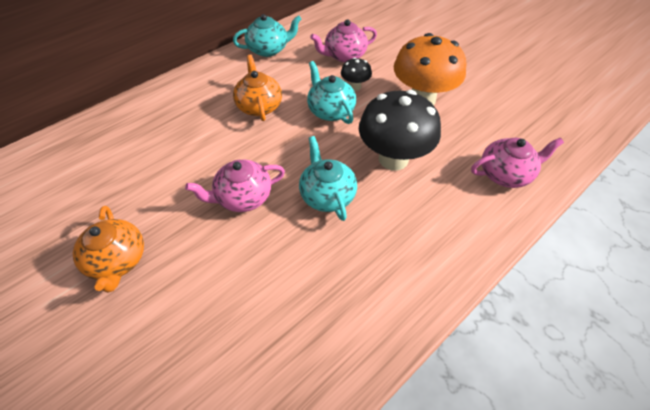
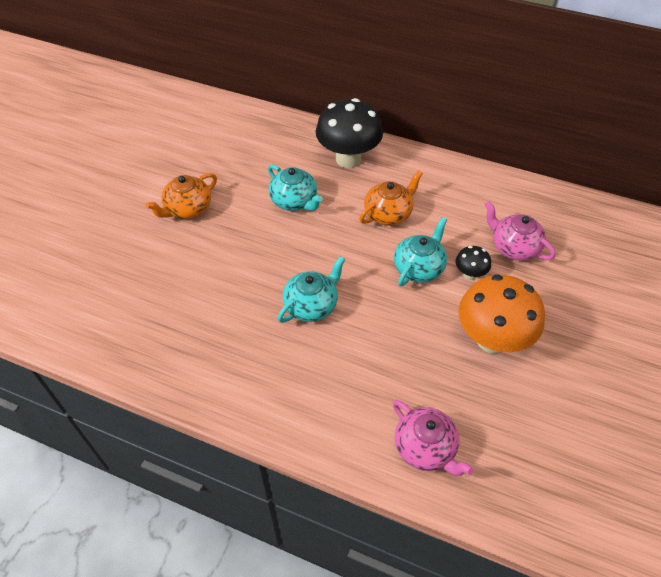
camera: 65 degrees right, 0 degrees up
pink teapot [185,160,285,212] -> none
turquoise teapot [233,14,301,57] -> turquoise teapot moved to [268,164,323,211]
black mushroom [359,90,441,171] -> black mushroom moved to [316,98,383,168]

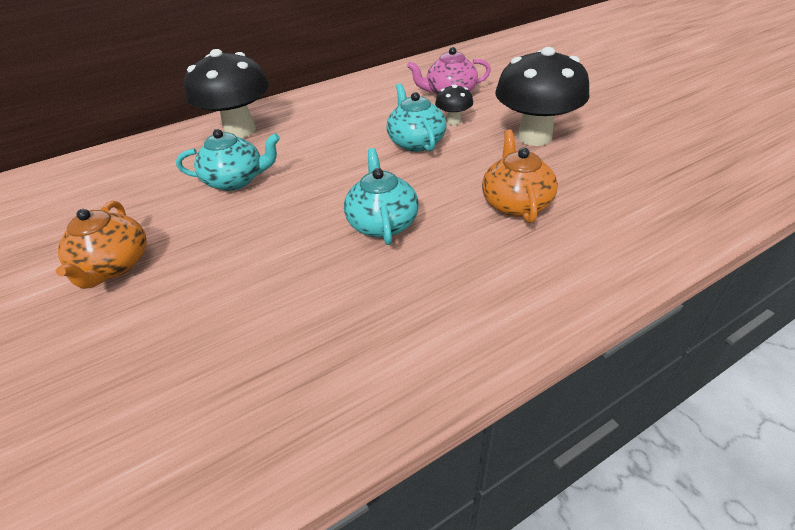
camera: 50 degrees left, 10 degrees down
orange teapot [359,170,423,226] -> orange teapot moved to [482,129,558,223]
pink teapot [393,400,474,476] -> none
orange mushroom [458,274,545,354] -> black mushroom [495,47,589,146]

